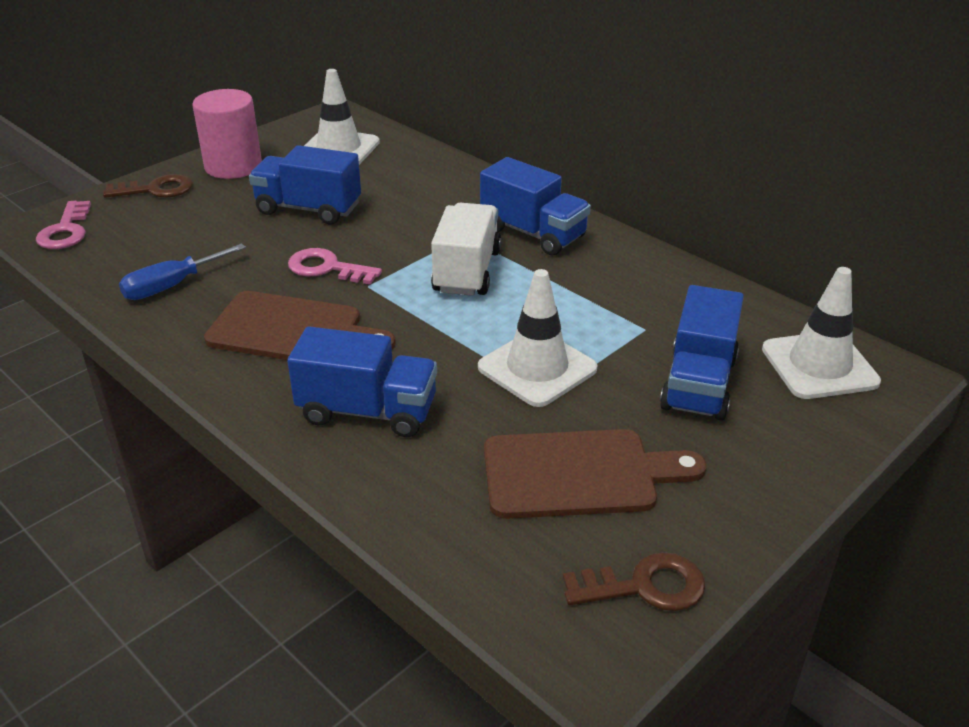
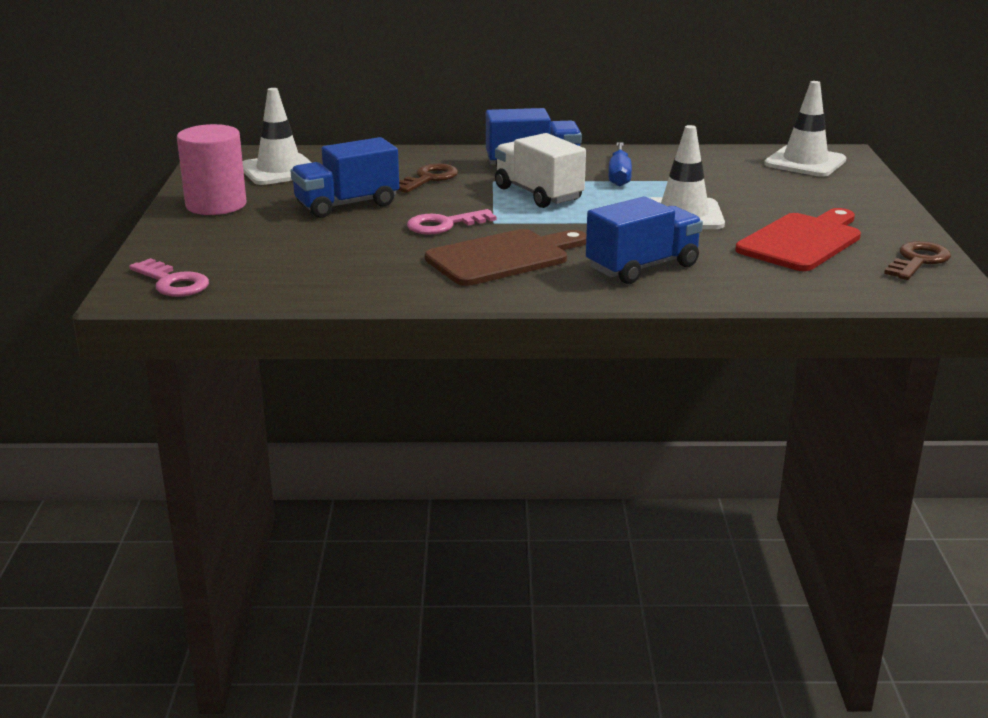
camera: 45 degrees left, 10 degrees down
brown key [103,174,193,198] -> brown key moved to [399,163,458,193]
blue screwdriver [119,243,246,300] -> blue screwdriver moved to [608,142,632,187]
brown cutting board [484,429,707,519] -> red cutting board [735,208,861,271]
blue truck [660,285,744,420] -> none

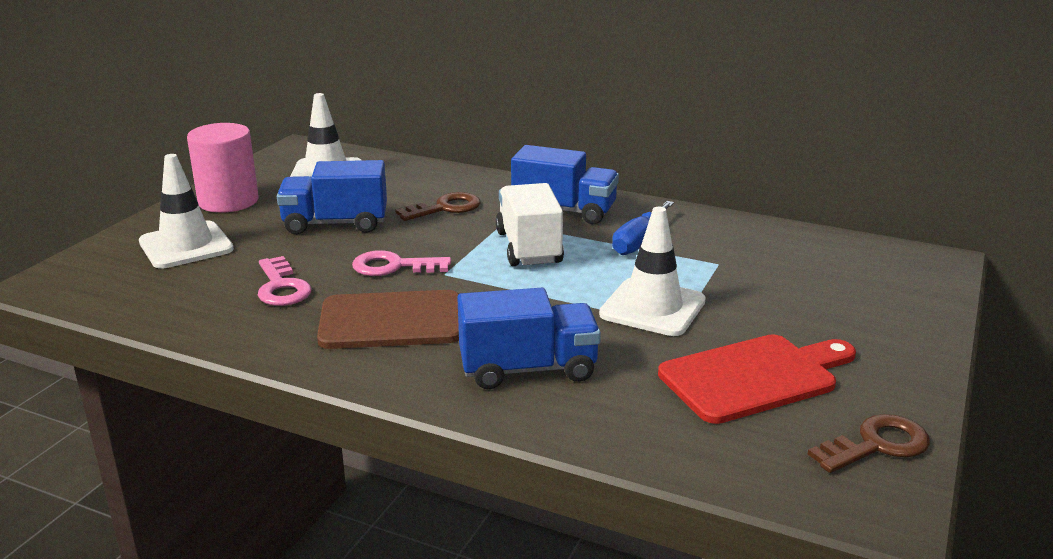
camera: 25 degrees right, 0 degrees up
pink key [129,258,209,297] -> pink key moved to [258,256,312,306]
white traffic cone [764,81,846,177] -> white traffic cone moved to [139,154,234,269]

